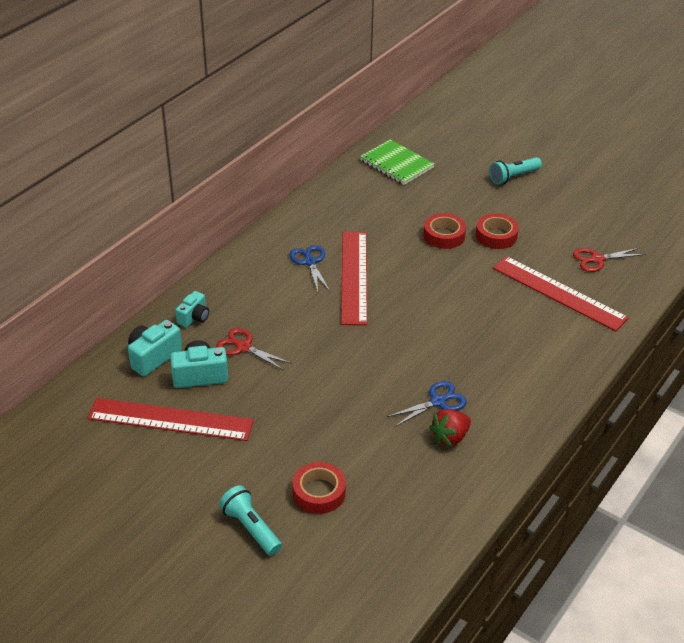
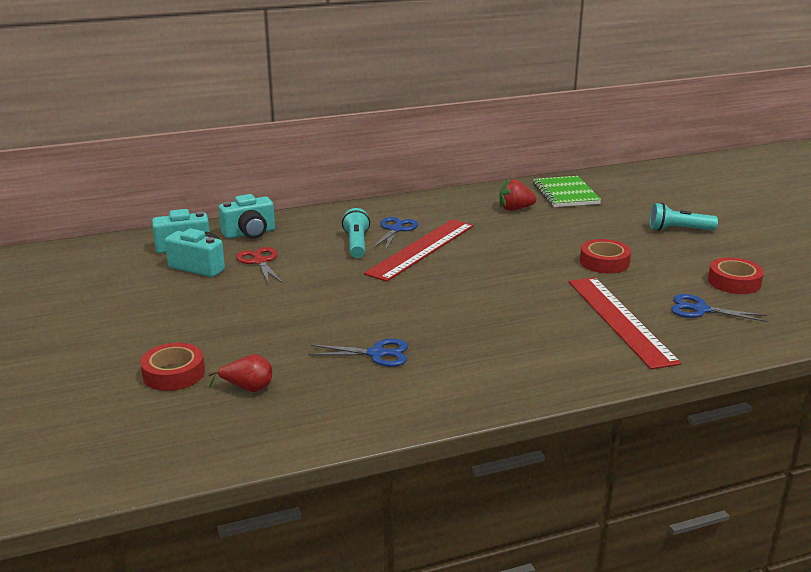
camera: 35 degrees right, 15 degrees down
red ruler [88,398,254,441] -> none
turquoise camera [175,291,209,327] -> turquoise camera [219,194,275,239], size x1.51
turquoise flashlight [219,485,282,556] -> turquoise flashlight moved to [342,208,370,258]
red tape [424,213,466,249] -> red tape moved to [708,257,764,294]
red strawberry [429,409,471,447] -> red strawberry moved to [500,179,536,211]
red scissors [573,248,645,272] -> blue scissors [671,294,767,322]
none -> red pear [208,354,272,392]

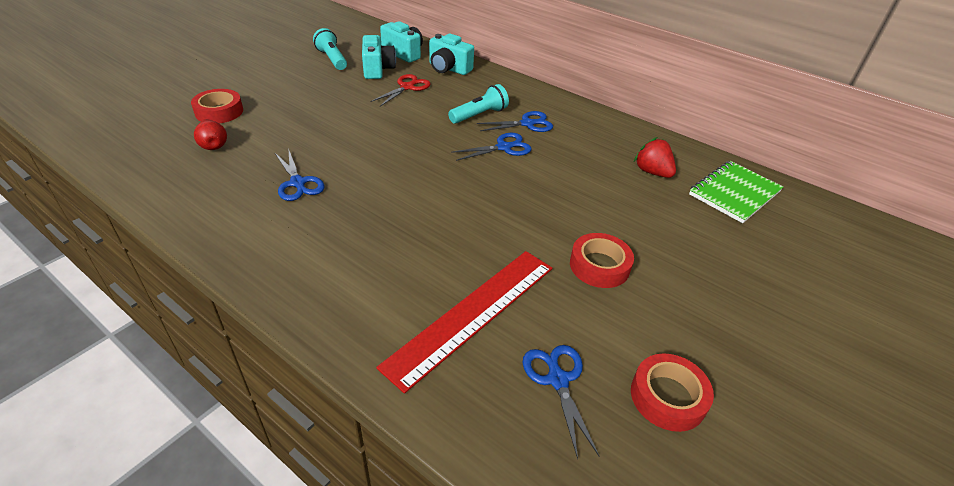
camera: 55 degrees right, 15 degrees up
red ruler [364,219,474,282] -> blue scissors [451,133,532,161]
turquoise flashlight [650,203,718,231] -> turquoise flashlight moved to [313,28,347,70]

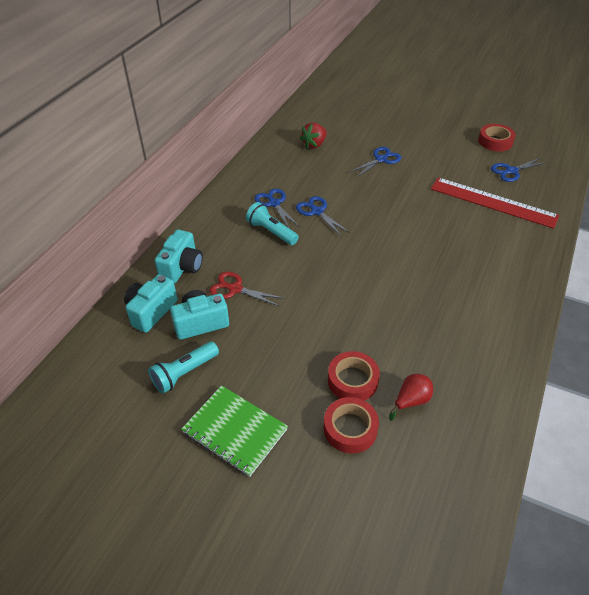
camera: 100 degrees left, 5 degrees up
blue scissors [275,148,325,201] -> blue scissors moved to [350,147,401,177]
red tape [570,233,634,288] -> red tape moved to [328,351,380,401]
green notebook [689,161,783,223] -> green notebook moved to [182,385,288,477]

